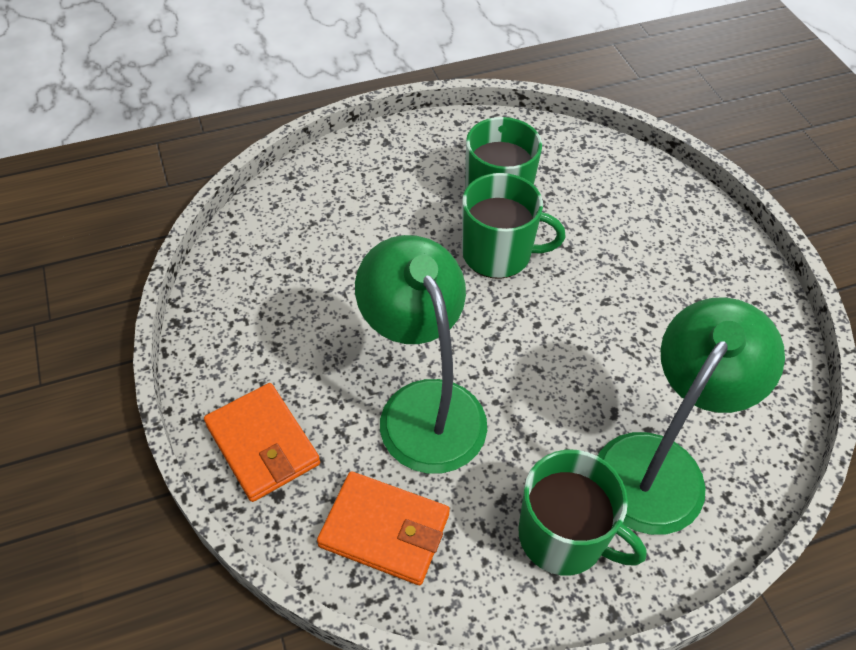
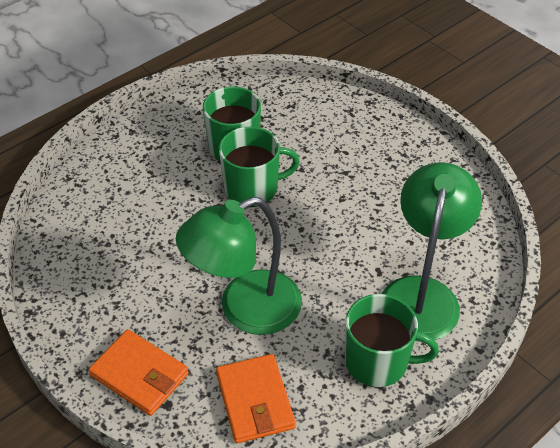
camera: 20 degrees left, 5 degrees down
orange wallet [317,471,450,585] -> orange wallet turned 75 degrees clockwise [216,354,296,443]
green lamp [355,235,487,474] -> green lamp turned 75 degrees counterclockwise [176,197,302,335]

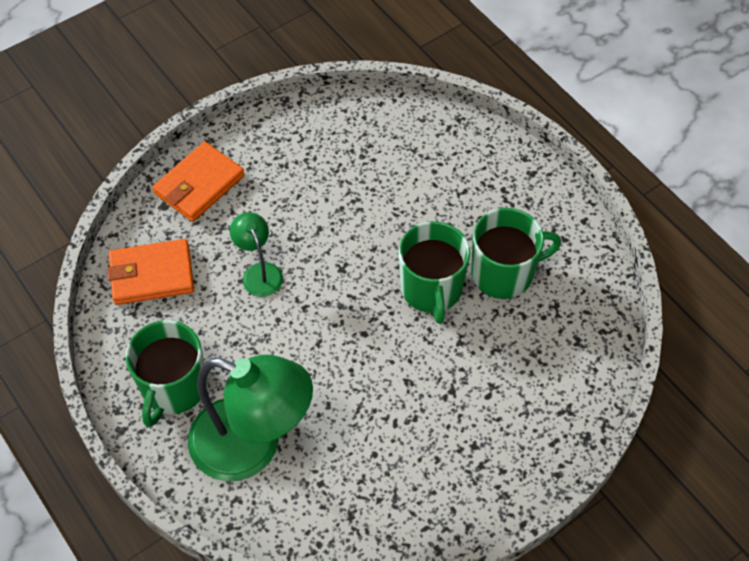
camera: 95 degrees right, 10 degrees up
green lamp [176,197,302,335] -> green lamp [230,212,283,297], size x0.48

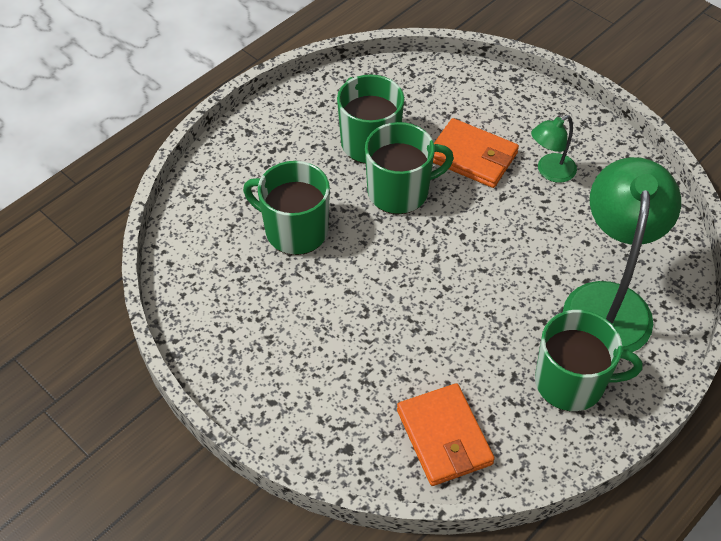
camera: 100 degrees left, 5 degrees down
orange wallet [152,142,245,222] -> orange wallet moved to [433,118,519,188]
green lamp [230,212,283,297] -> green lamp moved to [531,115,577,183]
none -> green mug [243,161,330,255]

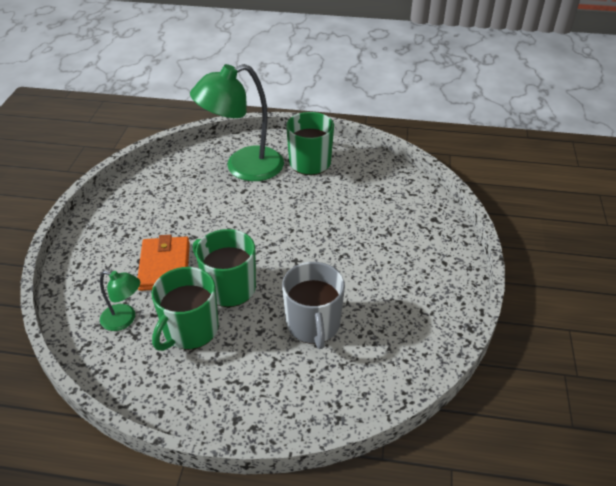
camera: 125 degrees left, 10 degrees down
green mug [243,161,330,255] -> grey mug [282,262,345,349]
orange wallet [397,383,495,486] -> none
green lamp [531,115,577,183] -> green lamp moved to [100,271,140,331]

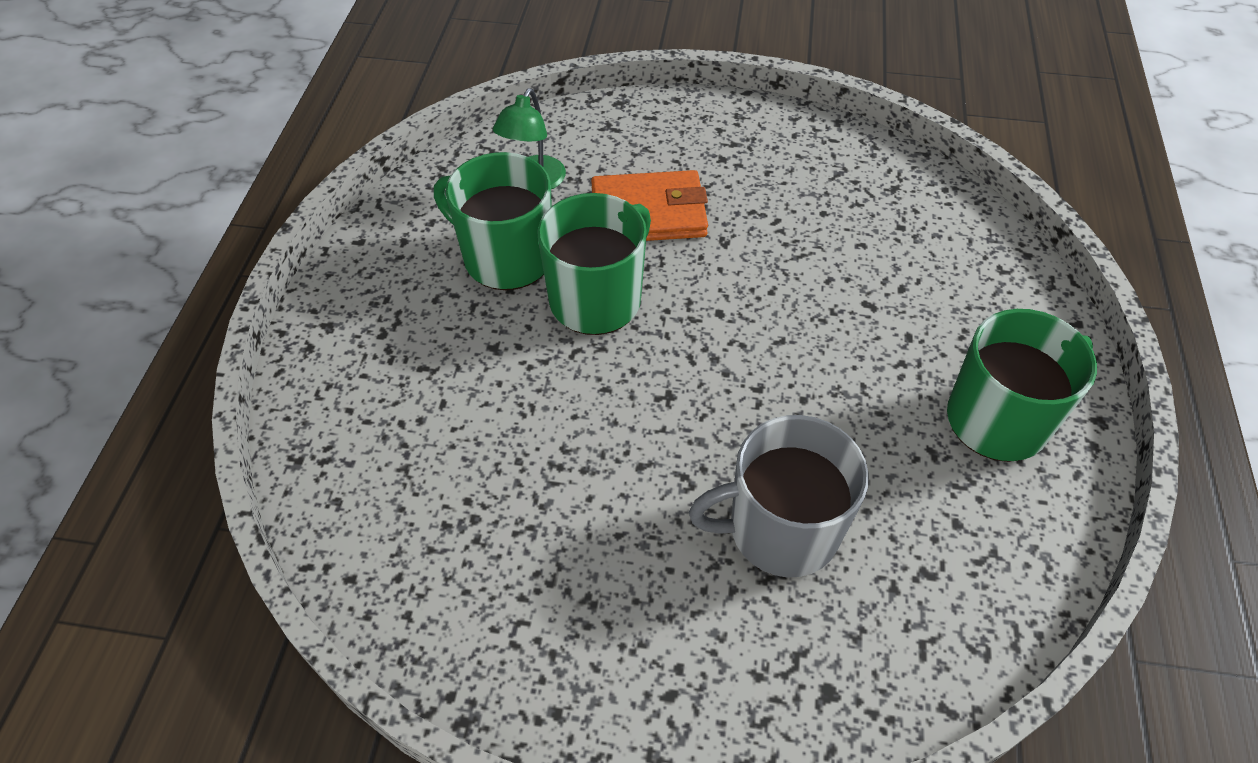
camera: 90 degrees right, 10 degrees up
green lamp [190,64,284,181] -> none
grey mug [282,262,345,349] -> grey mug moved to [689,415,869,577]

